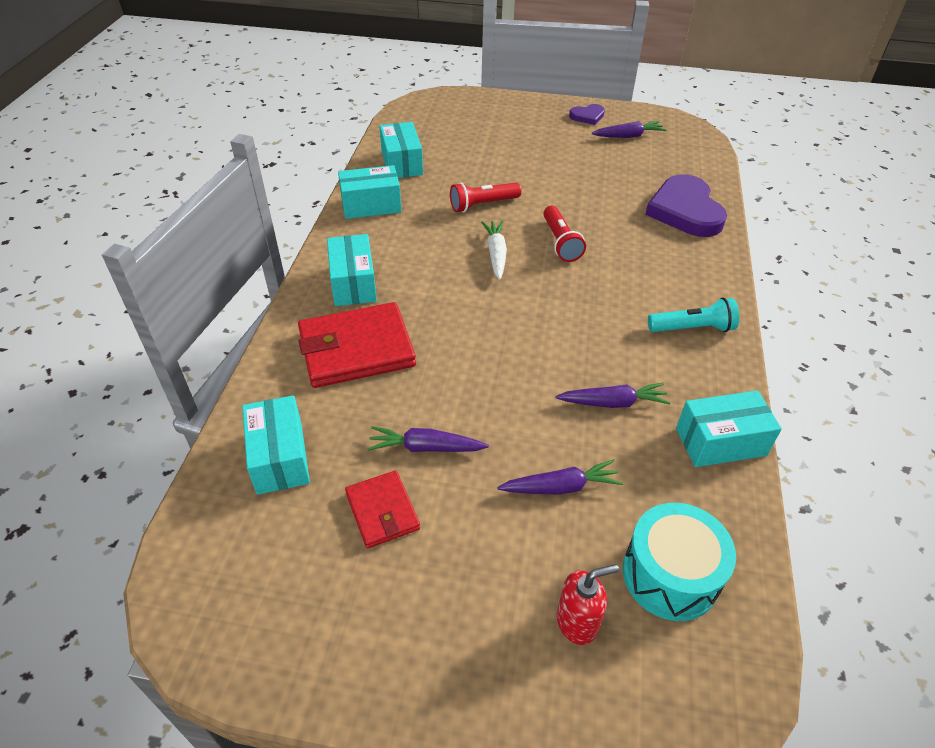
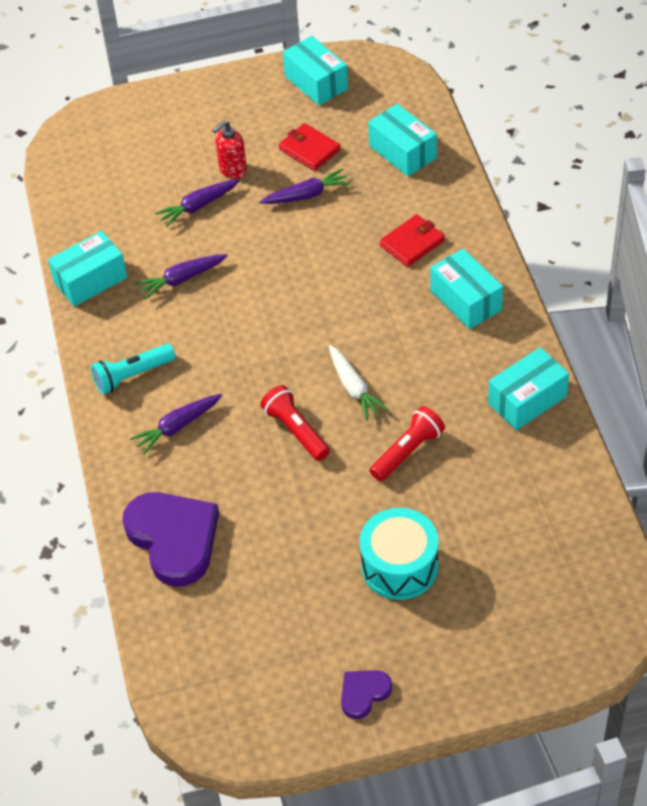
camera: 160 degrees right, 5 degrees up
red wallet [298,302,416,388] -> red wallet [380,214,445,267], size x0.56
turquoise box [379,122,423,178] -> turquoise box moved to [283,36,348,105]
red soap dispenser [557,564,619,645] -> red soap dispenser moved to [212,120,247,179]
purple carrot [592,121,666,138] -> purple carrot moved to [129,394,222,455]
turquoise drum [623,503,736,621] -> turquoise drum moved to [360,508,439,600]

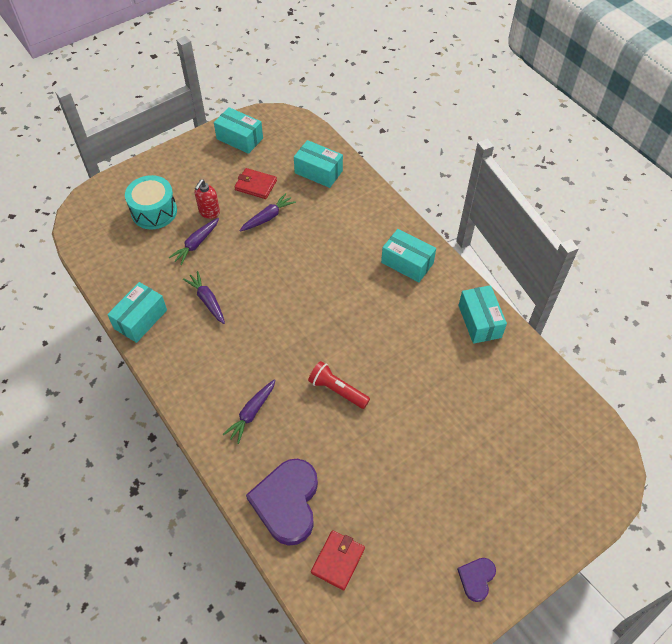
camera: 25 degrees left, 5 degrees up
turquoise flashlight [91,344,175,394] -> none
purple heart [123,492,219,587] -> purple heart turned 120 degrees counterclockwise [246,459,318,546]
purple carrot [136,254,228,299] -> purple carrot turned 105 degrees clockwise [183,271,225,324]
white carrot [329,345,389,420] -> none
turquoise drum [360,508,439,600] -> turquoise drum moved to [125,175,177,229]
red flashlight [370,406,445,481] -> none
red wallet [380,214,445,267] -> red wallet moved to [311,530,365,590]
turquoise box [488,347,569,430] -> turquoise box turned 45 degrees counterclockwise [458,285,507,344]

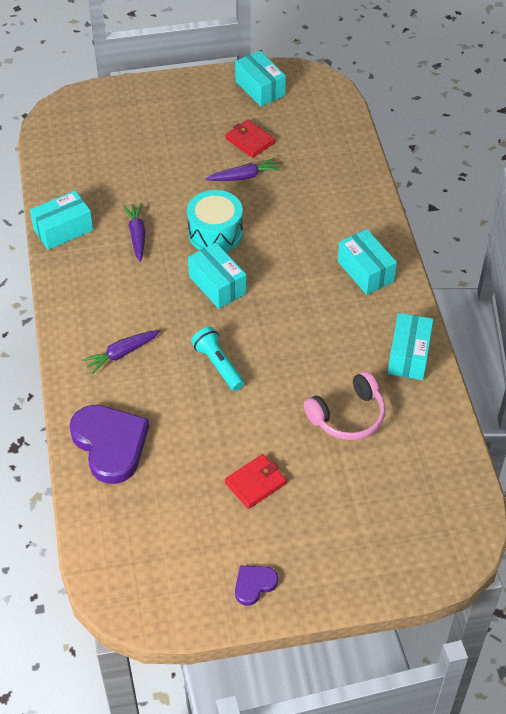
camera: 25 degrees right, 5 degrees down
turquoise drum [125,175,177,229] -> turquoise drum moved to [187,190,243,252]
purple carrot [169,218,219,265] -> none
red soap dispenser [195,179,220,219] -> none
purple heart [246,459,318,546] -> purple heart turned 120 degrees clockwise [69,405,149,484]
turquoise box [294,140,343,188] -> turquoise box moved to [188,242,246,309]
red flashlight [308,361,370,409] -> turquoise flashlight [191,327,244,391]
red wallet [311,530,365,590] -> red wallet moved to [225,454,287,509]
none -> pink headphones [304,371,386,440]

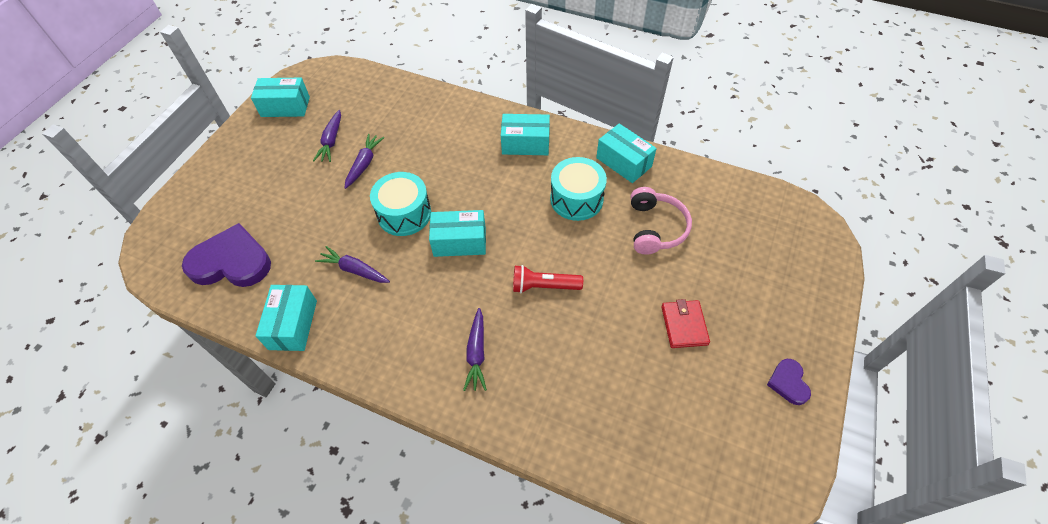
camera: 55 degrees left, 5 degrees up
purple heart [69,405,149,484] -> purple heart moved to [182,223,271,287]
turquoise flashlight [191,327,244,391] -> red flashlight [513,265,583,293]
red wallet [225,120,275,158] -> purple carrot [313,110,341,162]
none -> turquoise drum [550,157,607,221]

